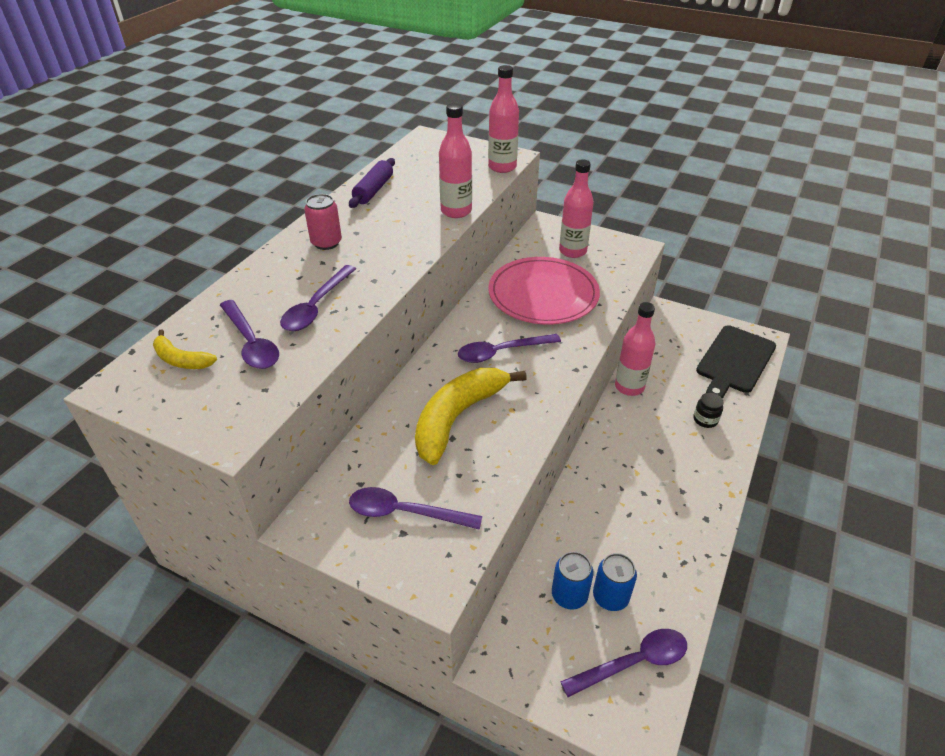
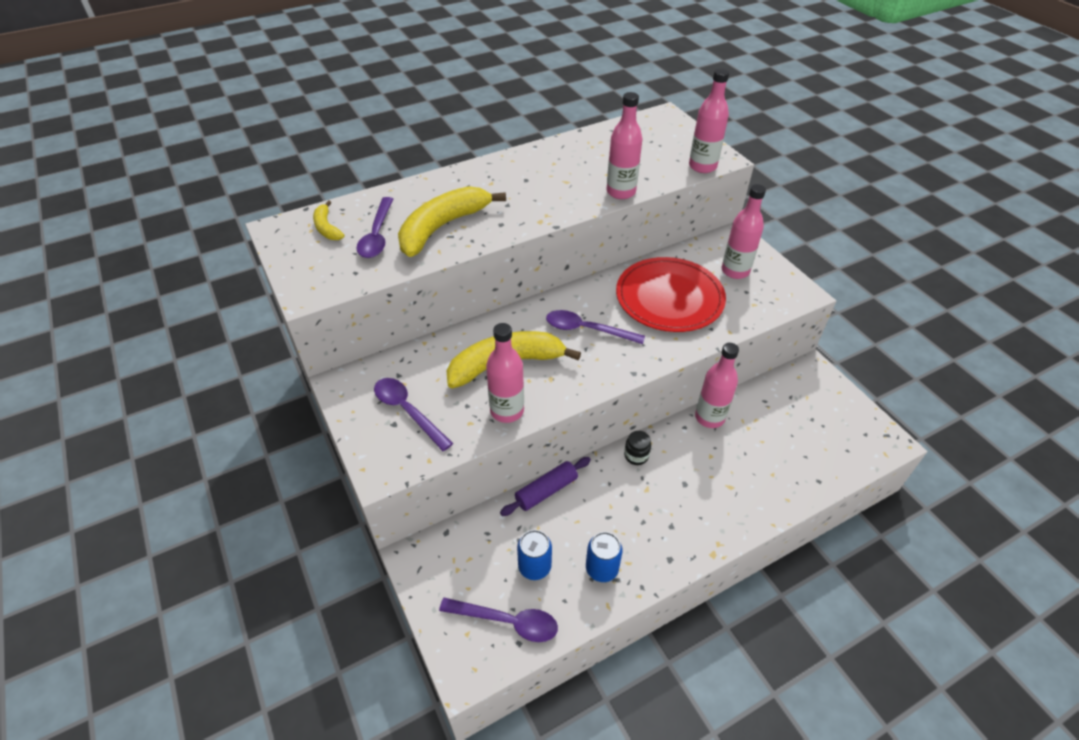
camera: 35 degrees right, 5 degrees up
purple spoon [280,265,356,331] -> yellow banana [398,186,506,257]
pink can [304,194,342,250] -> none
purple rolling pin [349,158,395,208] -> purple rolling pin moved to [500,457,591,516]
pink plate [488,257,600,325] -> red plate [616,257,726,332]
blue can [552,552,594,610] -> blue can moved to [586,532,623,582]
black jar [693,393,724,428] -> black jar moved to [624,431,651,465]
black cutting board [696,325,776,398] -> none
none -> pink bottle [486,323,524,423]

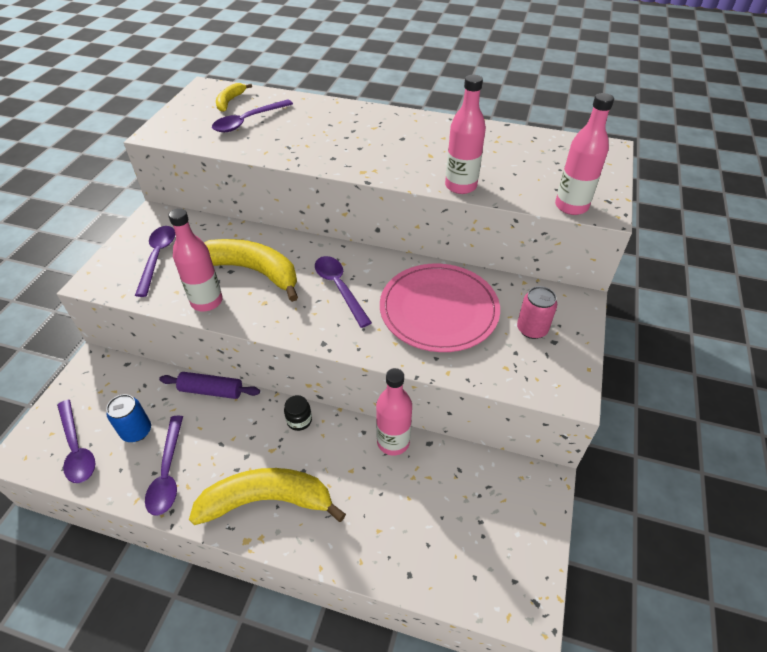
camera: 45 degrees right, 0 degrees up
yellow banana [398,186,506,257] -> yellow banana moved to [189,468,346,525]
blue can [586,532,623,582] -> purple spoon [145,416,183,516]
red plate [616,257,726,332] -> pink plate [380,264,500,352]
pink bottle [722,184,766,279] -> pink can [517,286,557,339]

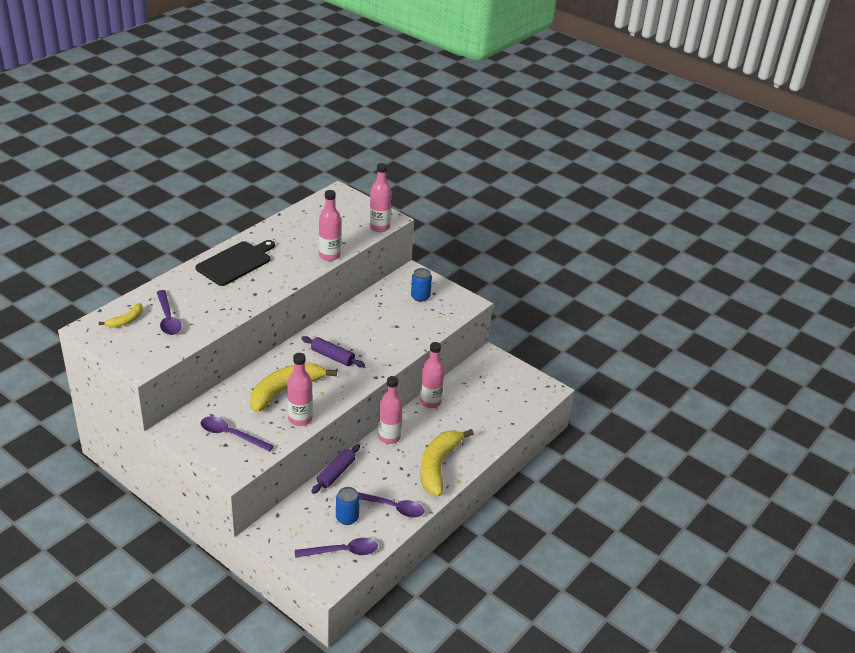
camera: 70 degrees left, 10 degrees down
yellow banana [216,83,252,112] -> yellow banana turned 90 degrees counterclockwise [99,303,143,328]
black jar [284,395,312,431] -> pink bottle [378,376,403,444]
purple spoon [315,256,372,328] -> purple rolling pin [301,336,365,367]
pink plate [380,264,500,352] -> none
pink can [517,286,557,339] -> blue can [411,268,432,302]
none -> black cutting board [195,240,275,286]

